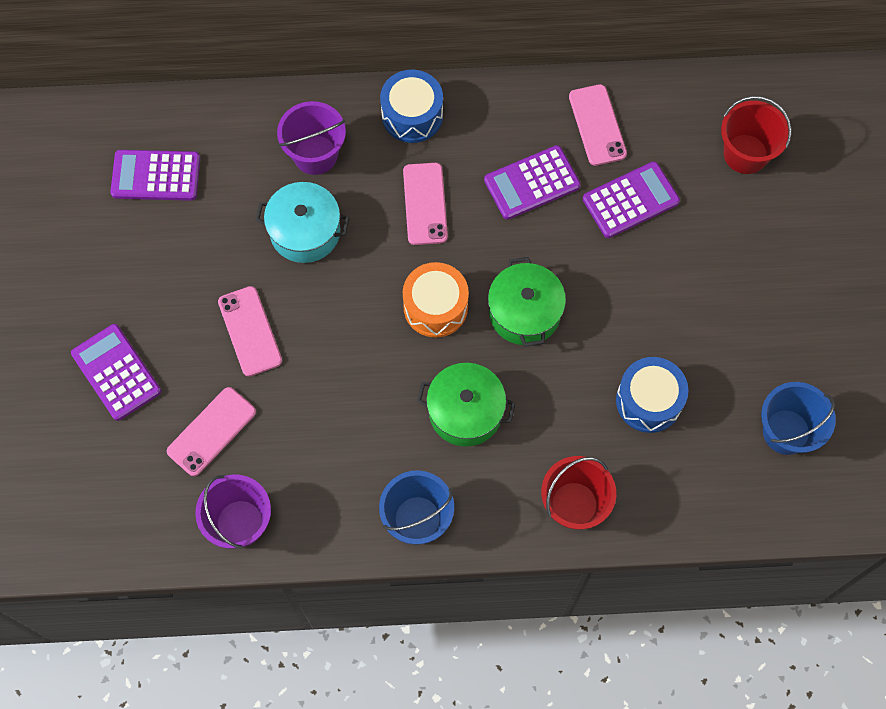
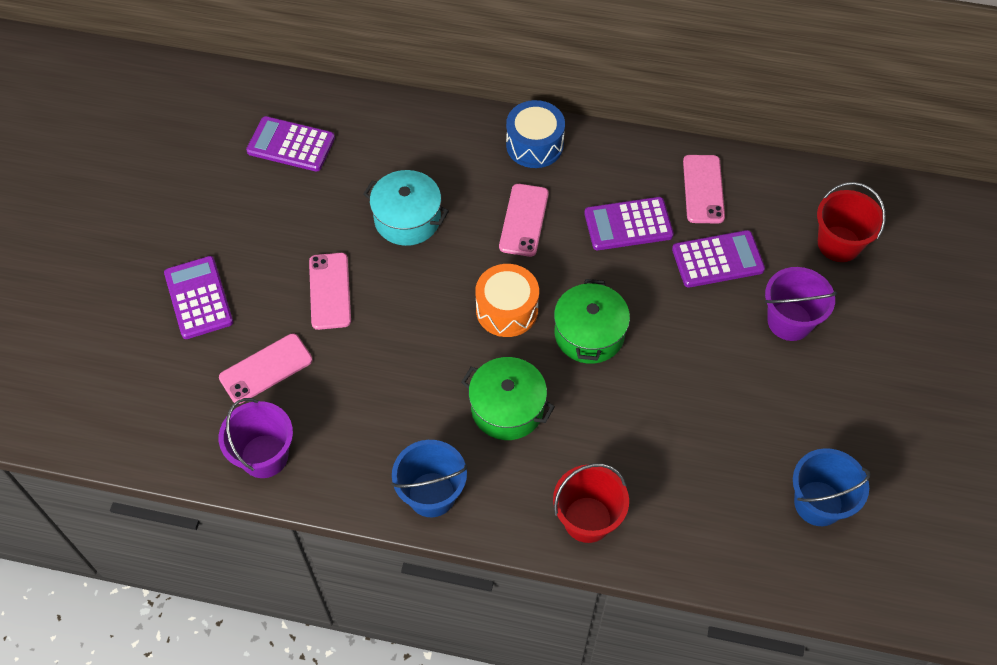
camera: 15 degrees right, 10 degrees down
purple bucket [277,101,346,175] -> purple bucket moved to [765,267,837,341]
blue drum [616,357,688,433] -> none

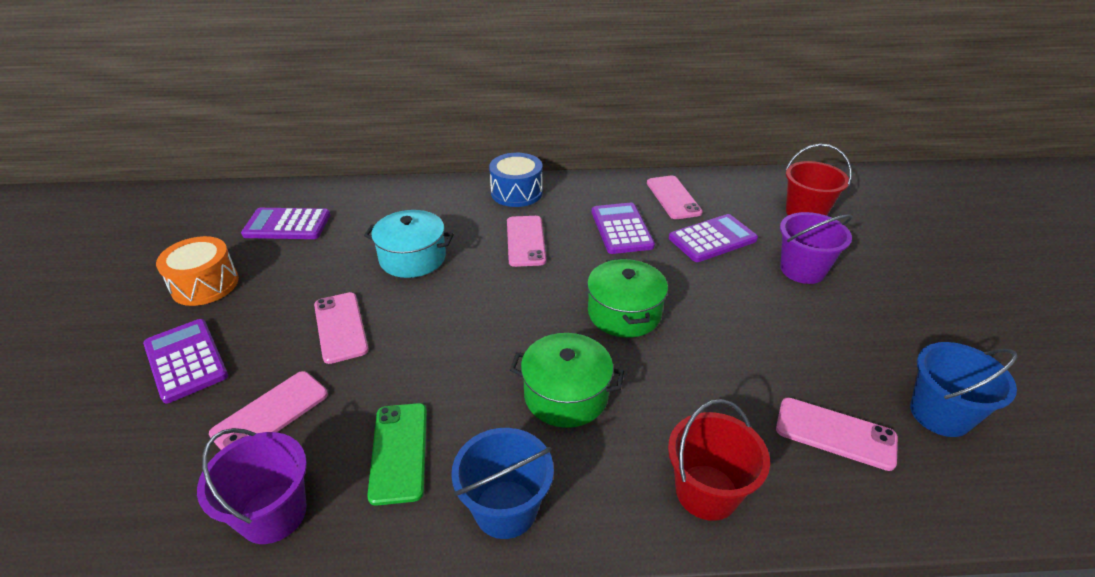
camera: 15 degrees left, 20 degrees down
orange drum [475,264,539,337] -> orange drum moved to [156,236,239,306]
purple calculator [584,197,674,250] -> purple calculator turned 105 degrees clockwise [592,203,655,254]
none -> green phone [367,403,427,506]
none -> pink phone [776,398,898,471]

